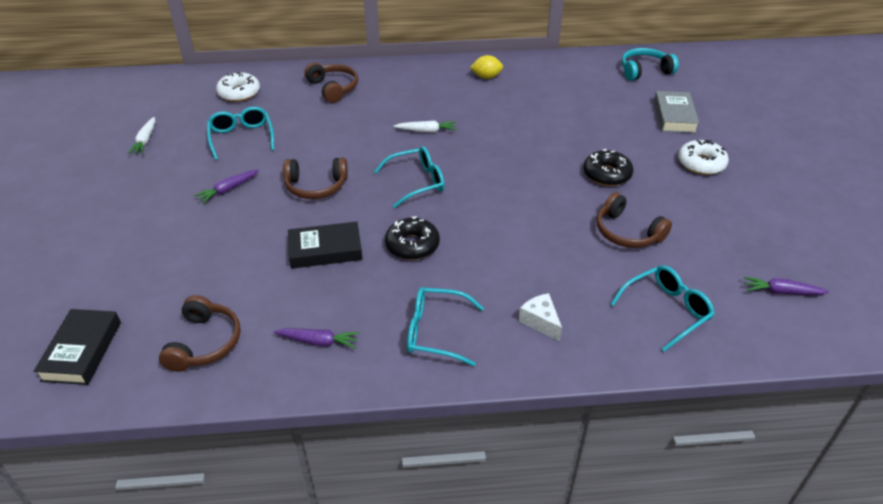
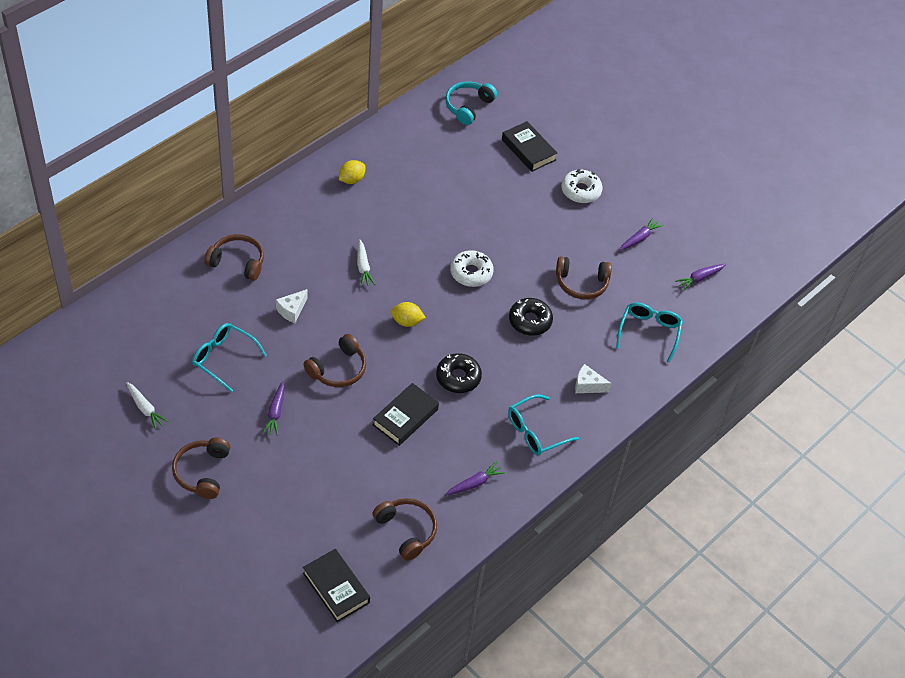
camera: 45 degrees left, 10 degrees up
white donut [216,72,260,102] -> white donut moved to [450,250,494,287]
turquoise glasses [374,146,445,208] -> yellow lemon [391,302,426,327]
white carrot [394,120,457,133] -> white carrot turned 120 degrees clockwise [357,239,375,287]
black donut [583,149,633,186] -> black donut moved to [509,298,553,336]
grey book [654,91,699,133] -> black book [502,121,557,172]
none -> brown headphones [172,437,230,499]
none -> white cheese [276,289,308,323]
none -> purple carrot [620,218,663,251]

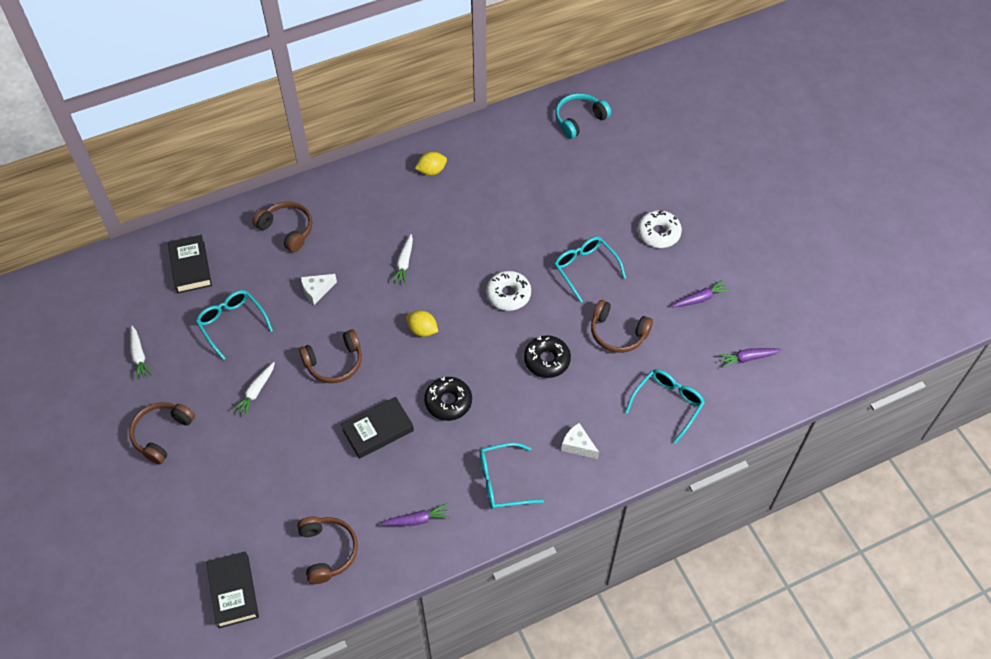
camera: 25 degrees right, 5 degrees up
purple carrot [263,381,285,436] -> white carrot [232,362,275,417]
black book [502,121,557,172] -> black book moved to [168,235,212,293]
none -> turquoise glasses [554,237,626,303]

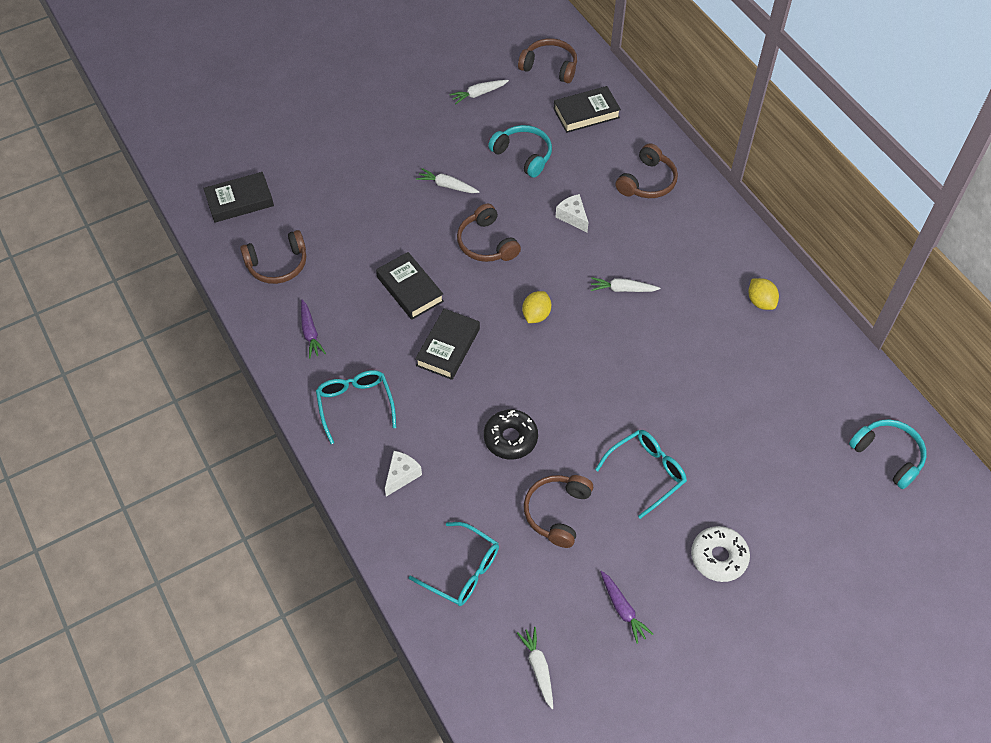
camera: 85 degrees right, 0 degrees up
brown headphones [129,402,195,465] -> brown headphones moved to [518,38,577,83]
turquoise glasses [196,290,273,360] -> turquoise headphones [488,125,552,178]
black donut [424,377,472,421] -> black book [415,309,480,380]
white donut [486,271,531,311] -> none
purple carrot [718,348,782,368] -> white carrot [517,627,553,709]

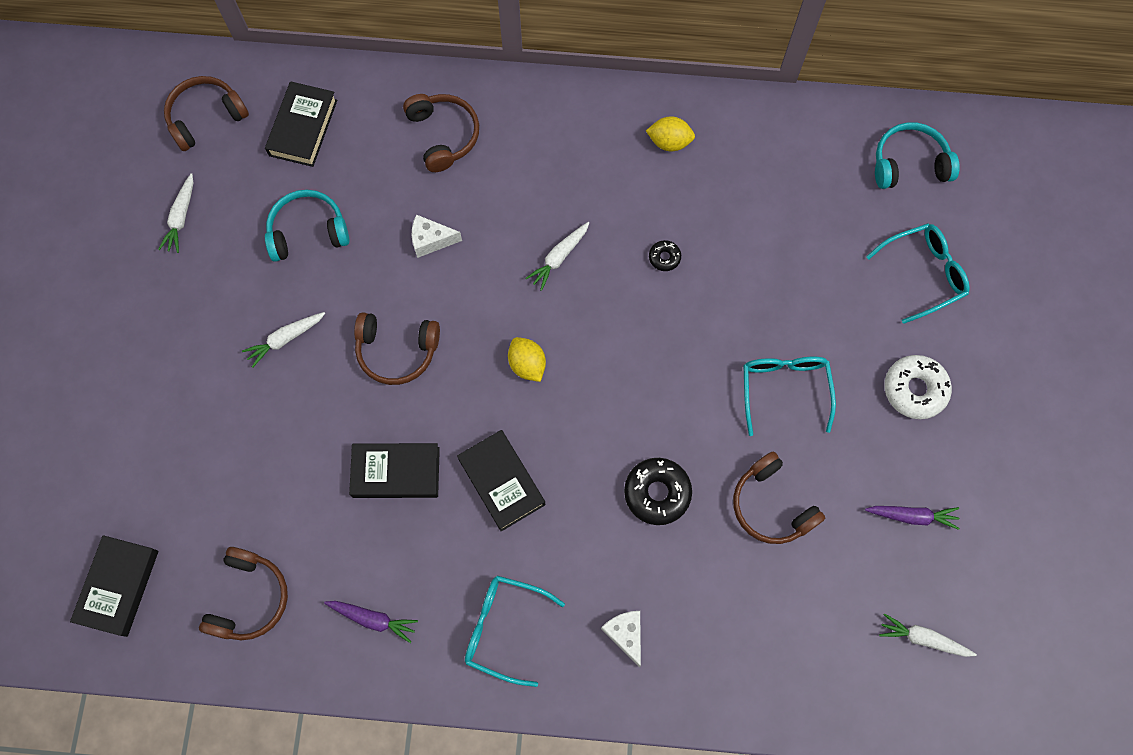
camera: 55 degrees left, 15 degrees up
turquoise glasses [409,522,499,606] -> turquoise glasses moved to [866,223,970,324]
none -> black donut [649,240,681,271]

